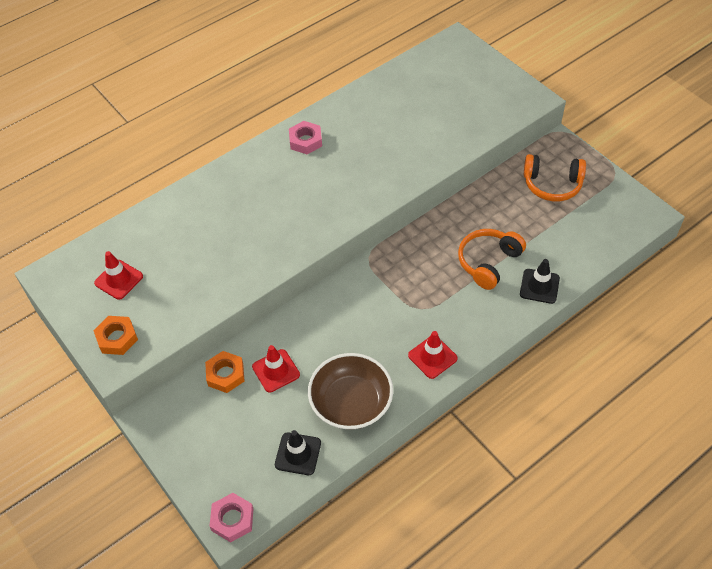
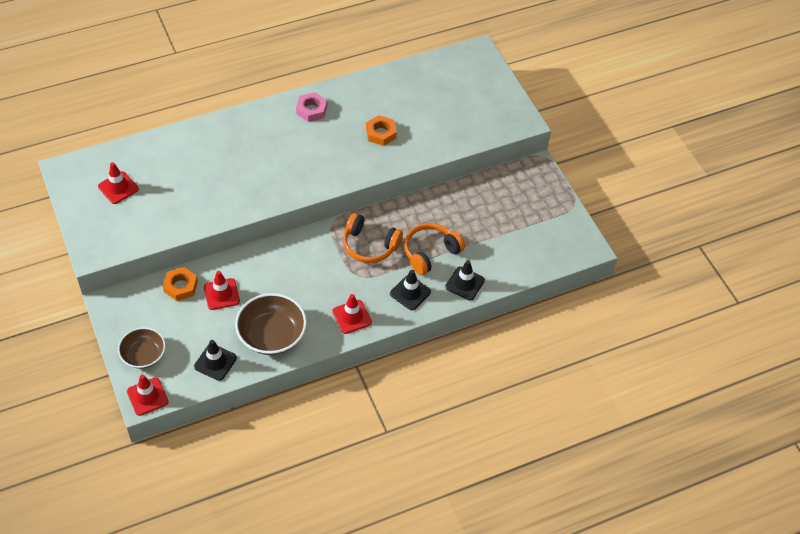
camera: 10 degrees right, 0 degrees up
orange nut [93,316,138,355] -> orange nut moved to [366,115,397,146]
pink nut [210,493,253,542] -> red traffic cone [127,375,168,416]
orange headphones [524,154,586,201] -> orange headphones moved to [343,213,403,263]
none -> brown bowl [118,327,166,369]
none -> black traffic cone [390,270,431,310]

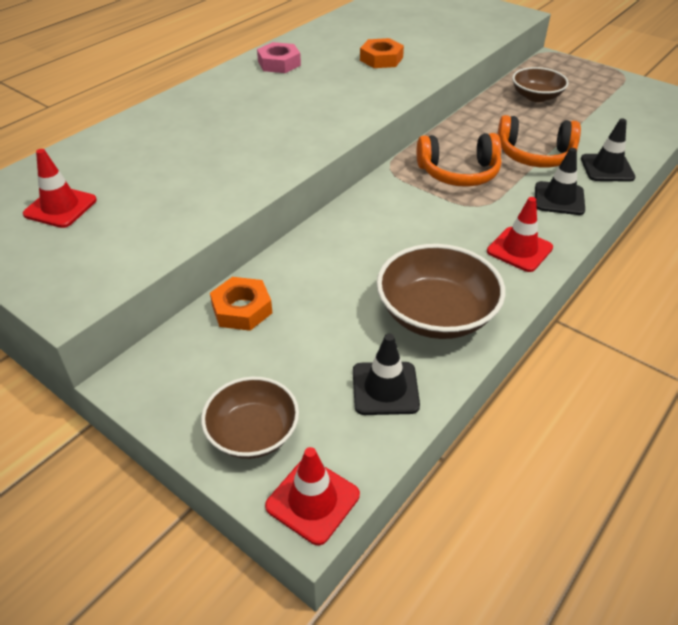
camera: 25 degrees left, 10 degrees down
red traffic cone [204,271,240,310] -> none
orange headphones [404,223,465,275] -> orange headphones turned 105 degrees counterclockwise [497,115,581,168]
none -> brown bowl [512,67,569,102]

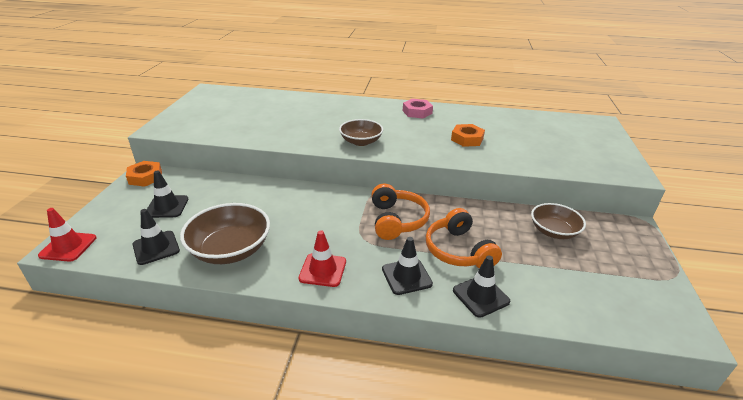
camera: 60 degrees right, 10 degrees down
red traffic cone [23,149,97,228] -> none
brown bowl [201,377,299,459] -> brown bowl moved to [339,119,383,146]
orange nut [210,277,272,331] -> orange nut moved to [126,161,162,187]
orange headphones [417,133,501,187] -> orange headphones turned 150 degrees counterclockwise [371,184,430,240]
none -> black traffic cone [147,171,188,218]

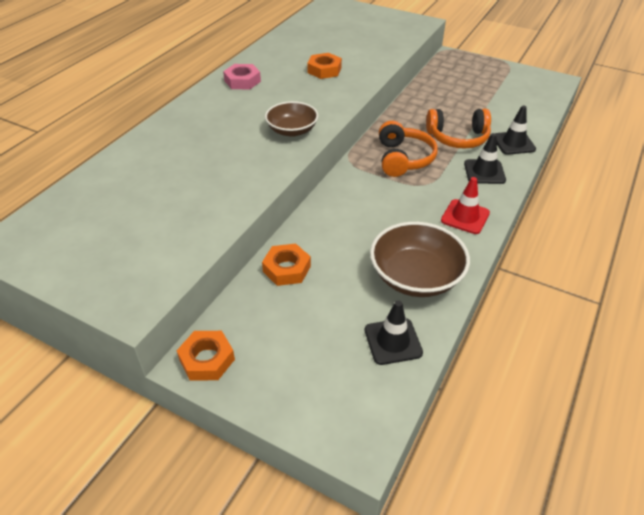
camera: 70 degrees left, 10 degrees up
red traffic cone [38,208,96,262] -> none
black traffic cone [147,171,188,218] -> none
orange headphones [371,184,430,240] -> orange headphones turned 75 degrees clockwise [379,121,438,177]
brown bowl [531,203,586,239] -> none
none -> orange nut [262,244,311,286]

